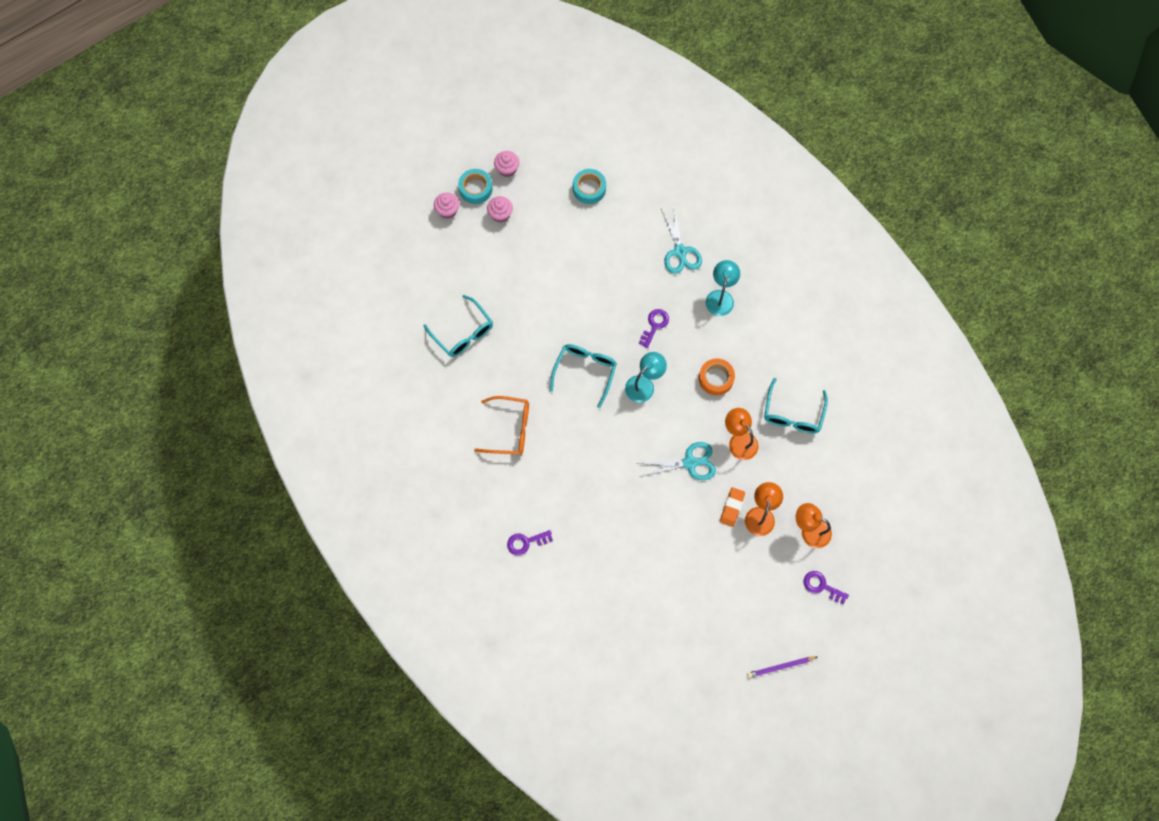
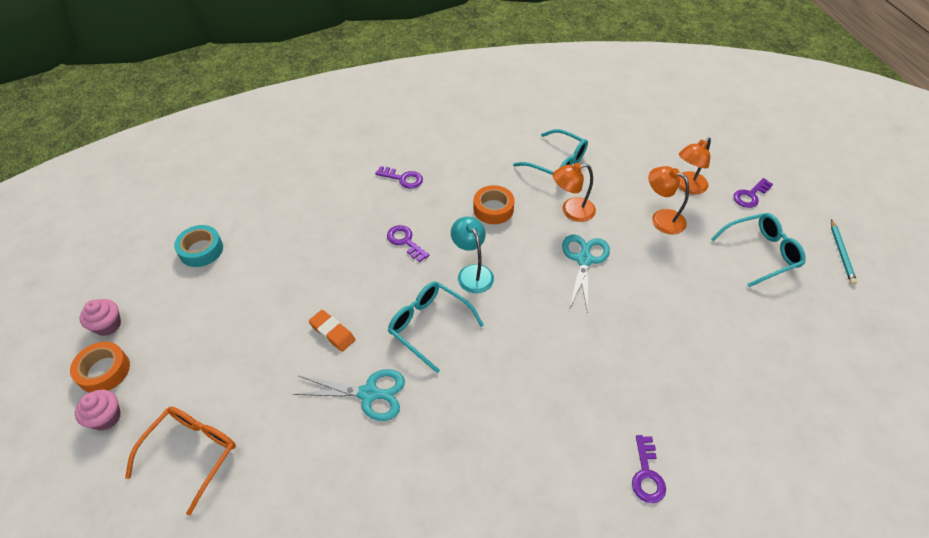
camera: 70 degrees left, 20 degrees down
turquoise glasses [423,295,493,357] -> turquoise glasses moved to [711,213,806,287]
turquoise tape [458,169,493,204] -> orange tape [70,342,130,393]
orange glasses [474,396,529,455] -> orange glasses moved to [125,407,236,515]
pink cupcake [487,196,513,223] -> none
turquoise scissors [661,207,702,274] -> turquoise scissors moved to [293,369,405,421]
turquoise lamp [706,260,740,316] -> purple key [375,166,423,189]
orange eraser [720,487,745,527] -> orange eraser moved to [309,310,355,352]
purple pencil [747,657,817,678] -> turquoise pencil [831,219,857,285]

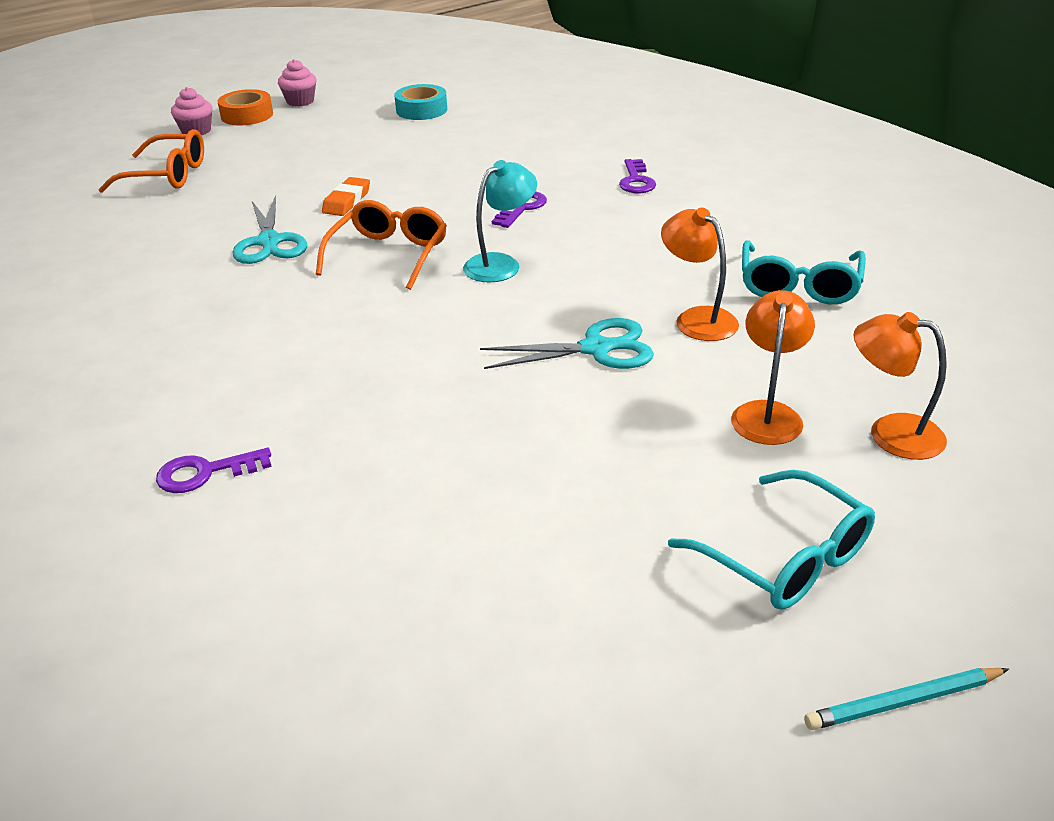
camera: 70 degrees right, 15 degrees down
turquoise glasses [388,282,484,373] -> orange glasses [316,200,447,290]
orange tape [473,185,515,224] -> none
purple key [733,178,773,208] -> none

